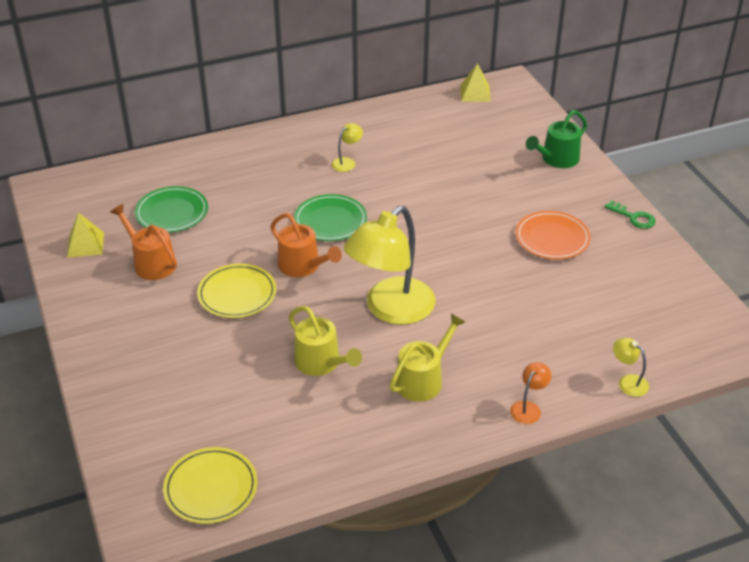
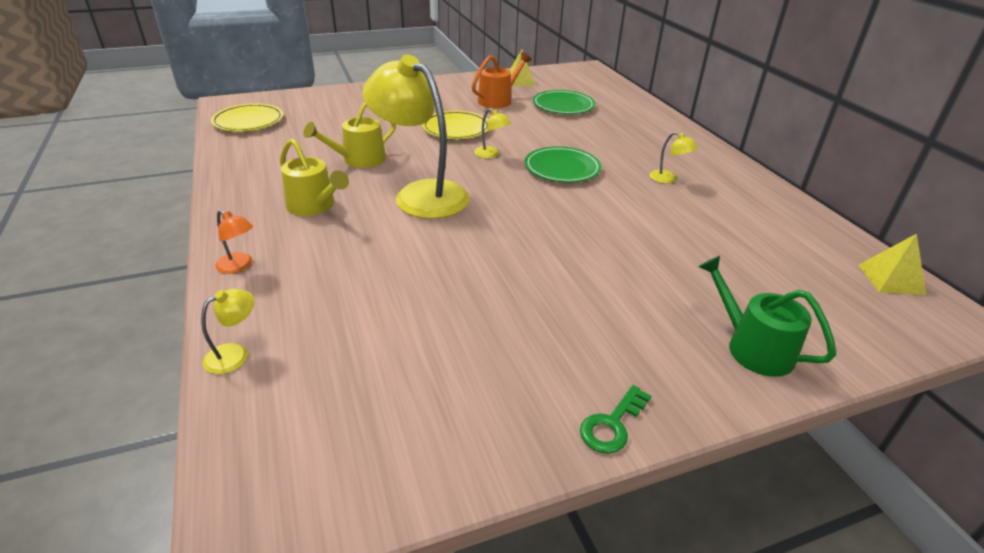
camera: 90 degrees right, 5 degrees down
orange watering can [270,213,342,277] -> yellow lamp [474,109,511,158]
orange plate [516,211,591,259] -> none

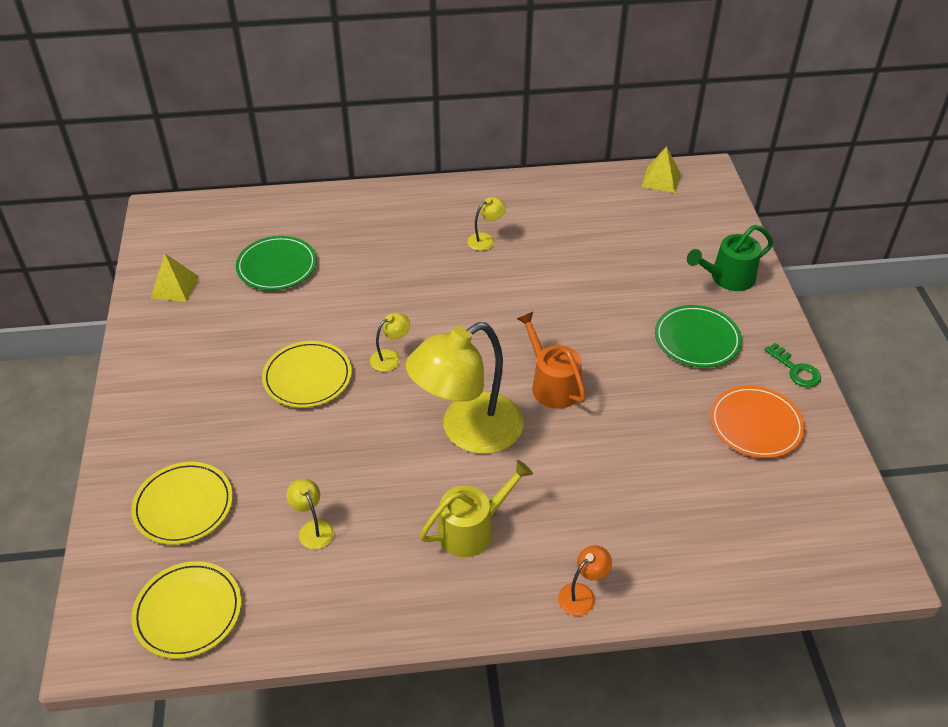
camera: 75 degrees left, 10 degrees up
yellow lamp [201,288,254,374] -> yellow lamp moved to [286,479,334,549]
yellow watering can [303,102,396,168] -> none
orange watering can [471,52,532,108] -> orange watering can moved to [517,312,586,409]
green plate [524,146,601,182] -> green plate moved to [655,305,742,367]
none -> yellow plate [131,462,233,545]
none -> orange plate [710,386,805,458]

